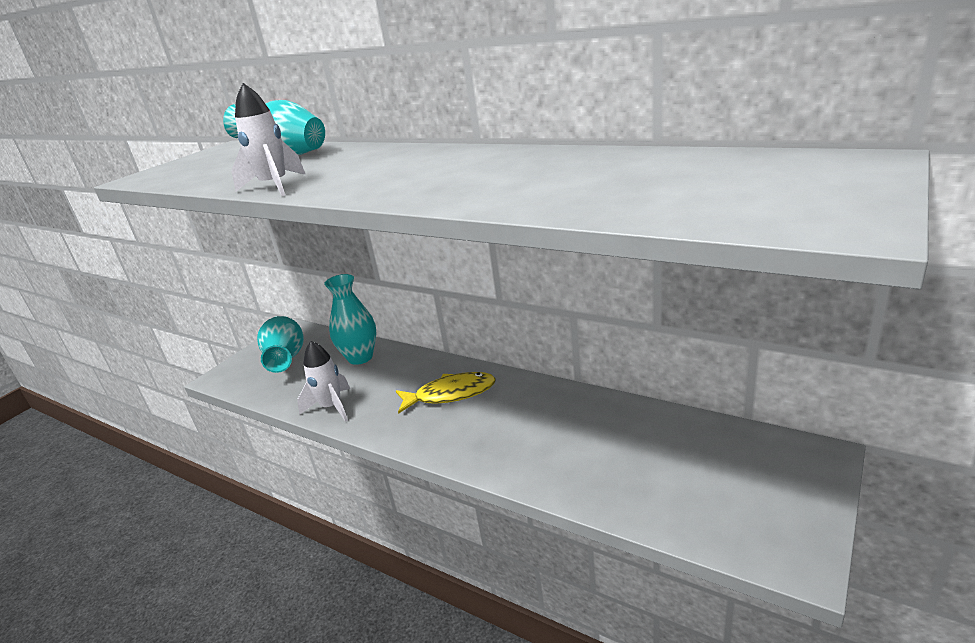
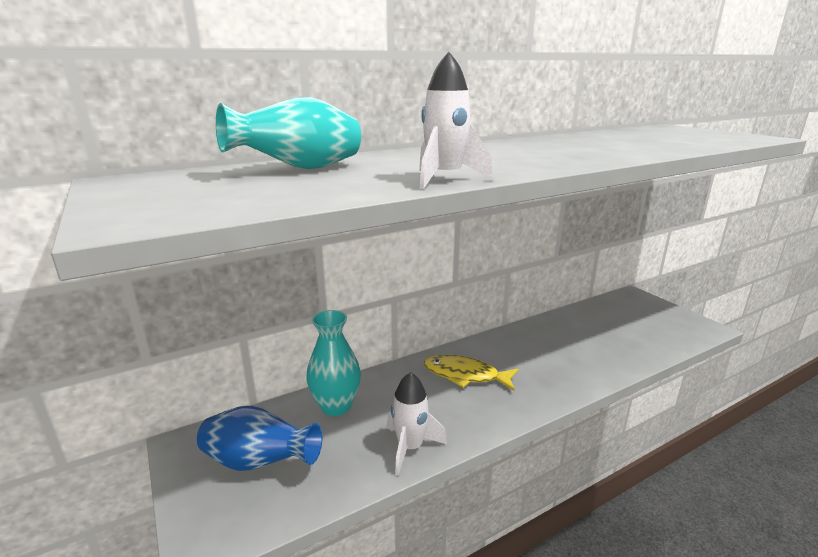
camera: 65 degrees left, 5 degrees down
turquoise vase [257,316,304,373] -> blue vase [197,406,322,471]
yellow fish [396,372,496,414] -> yellow fish turned 90 degrees counterclockwise [424,355,519,391]

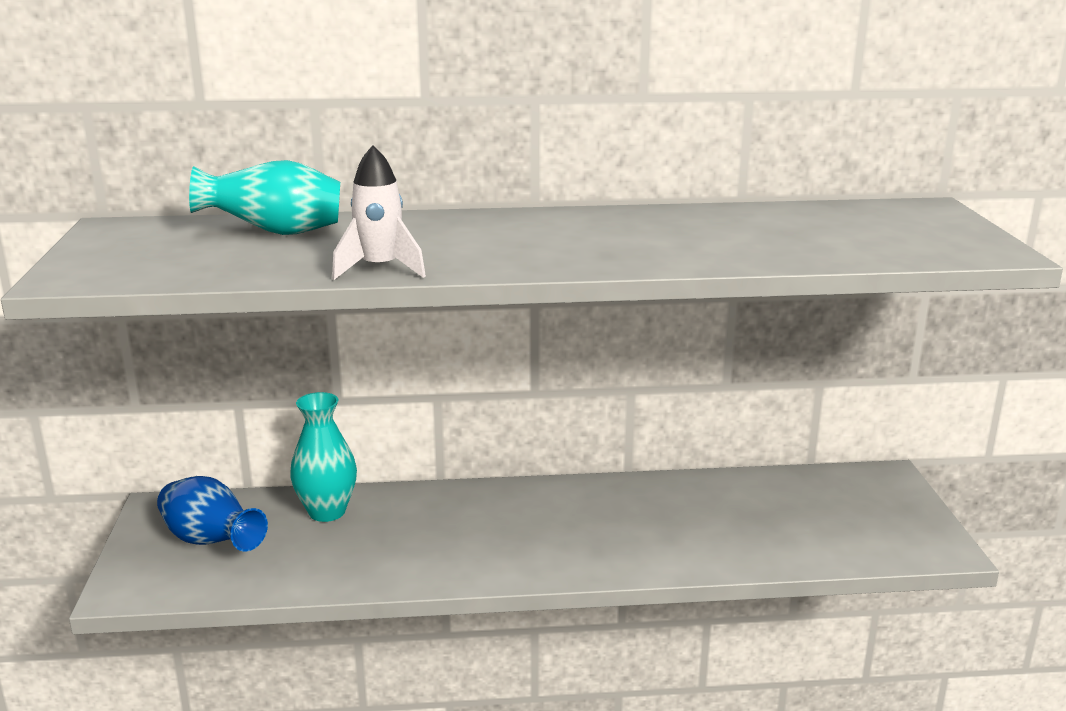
camera: 25 degrees right, 0 degrees up
white rocket [387,372,447,476] -> none
yellow fish [424,355,519,391] -> none

